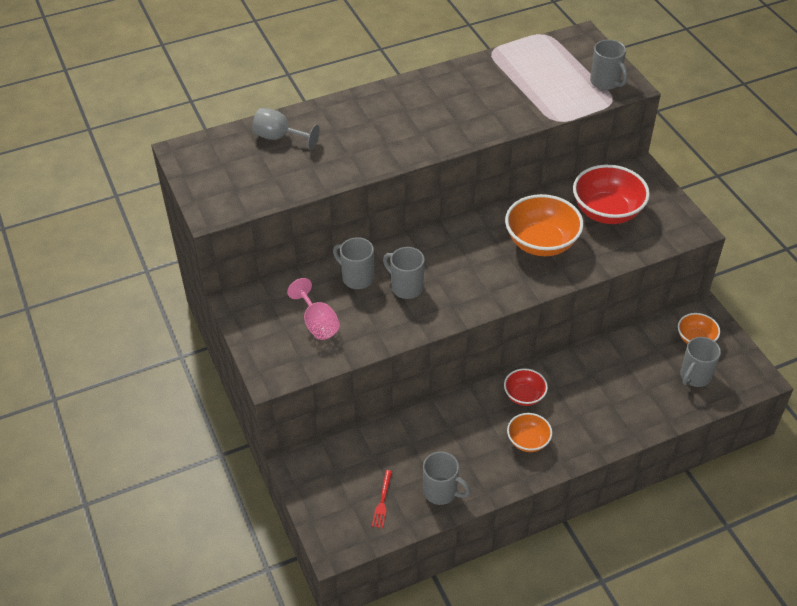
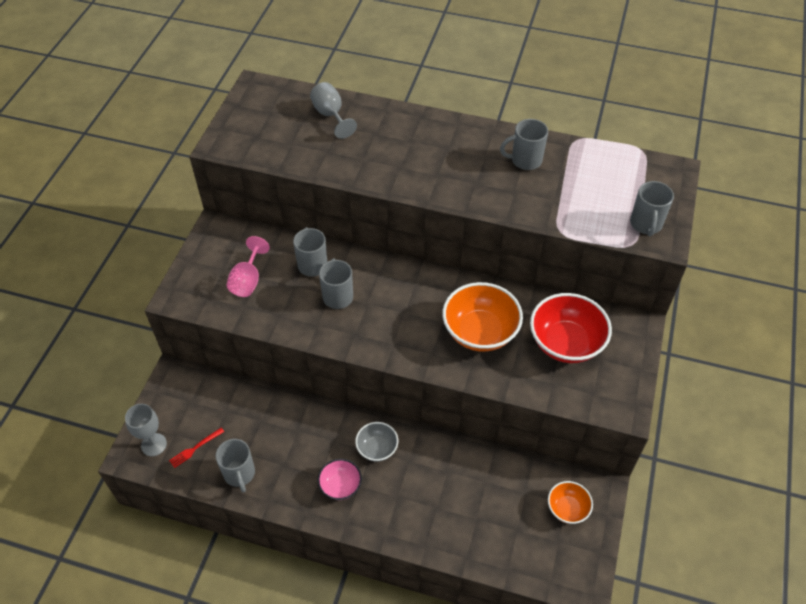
camera: 40 degrees right, 5 degrees up
red bowl [504,368,548,406] -> grey bowl [355,422,398,461]
orange bowl [507,413,552,452] -> pink bowl [318,459,362,500]
grey mug [680,337,721,387] -> grey mug moved to [500,119,548,170]
none -> grey goblet [125,404,167,456]

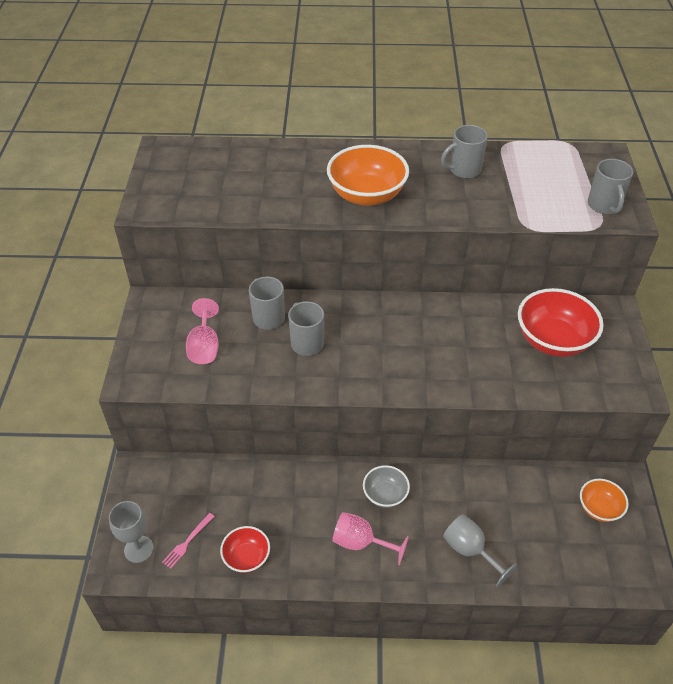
camera: 15 degrees left, 5 degrees down
red fork [169,428,224,468] -> pink fork [162,513,215,569]
grey mug [215,439,255,493] -> red bowl [220,526,270,573]
grey goblet [310,82,357,139] -> grey goblet moved to [443,514,517,587]
pink bowl [318,459,362,500] -> pink goblet [332,512,409,565]
orange bowl [442,282,523,352] -> orange bowl moved to [327,145,409,206]

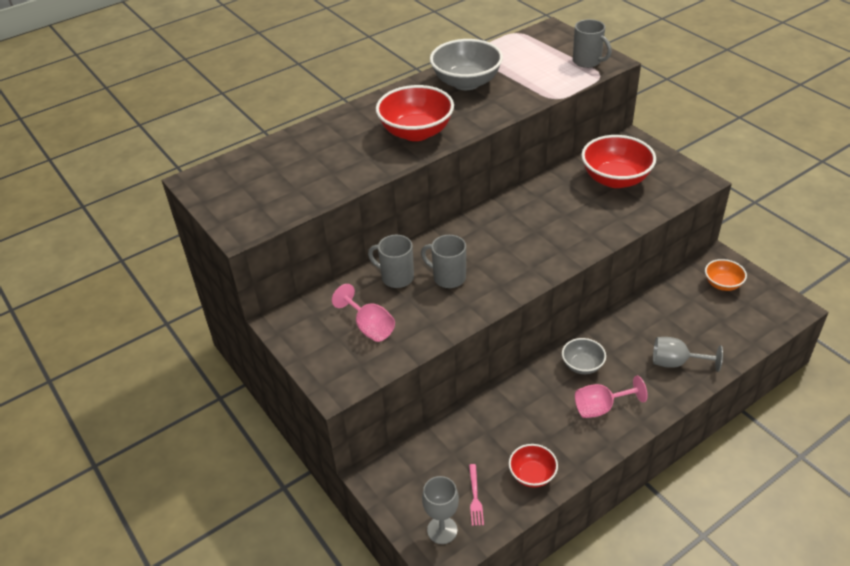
camera: 35 degrees left, 5 degrees down
orange bowl [327,145,409,206] -> red bowl [376,85,454,141]
grey mug [441,125,488,178] -> grey bowl [430,39,503,90]

